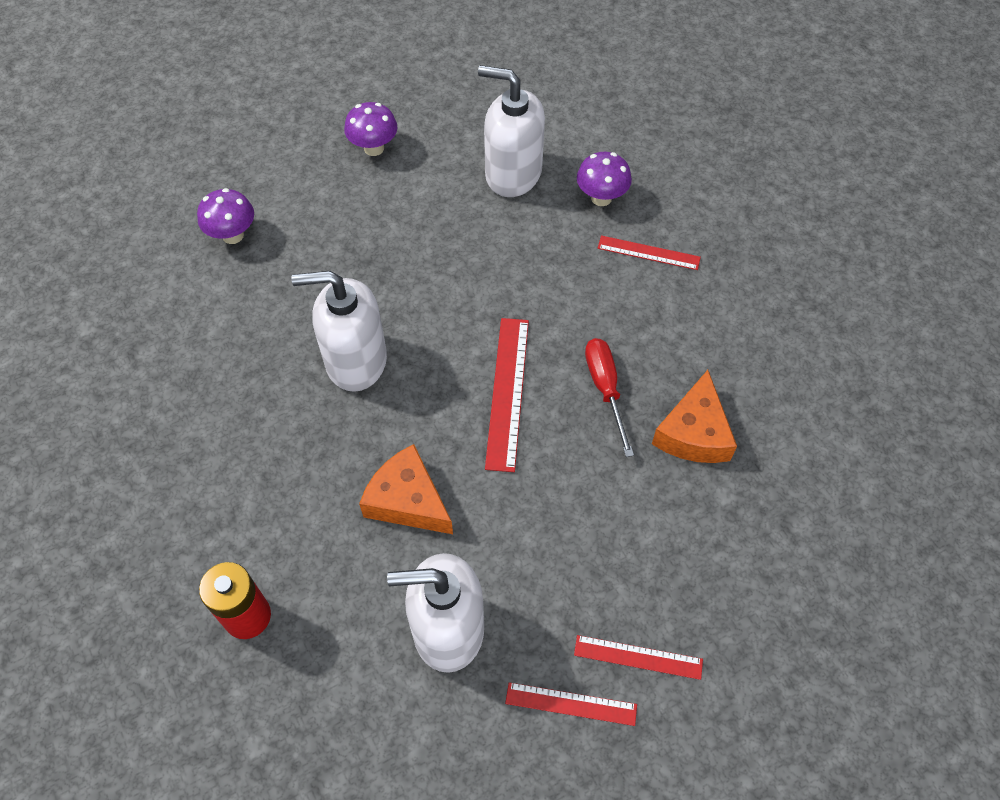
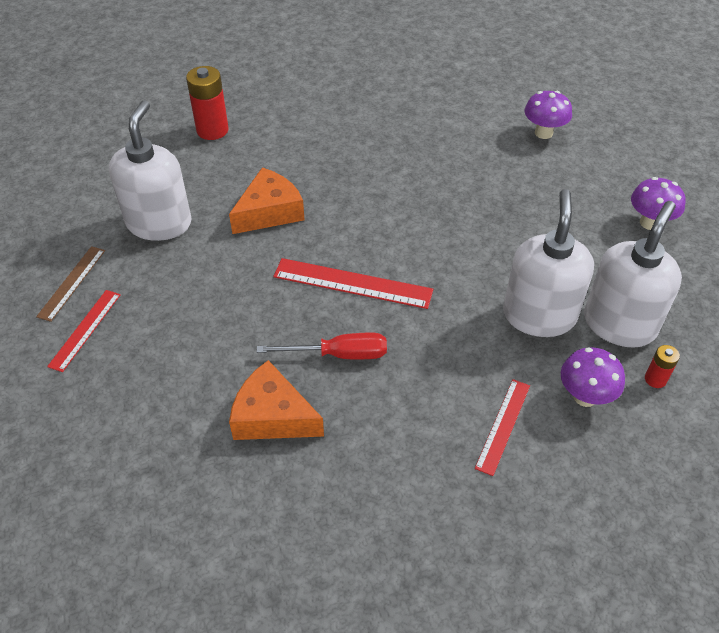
camera: 100 degrees right, 10 degrees down
white soap dispenser [291,271,387,392] -> white soap dispenser moved to [503,189,594,337]
red ruler [505,682,637,726] -> brown ruler [36,246,105,322]
none -> red battery [645,345,680,388]

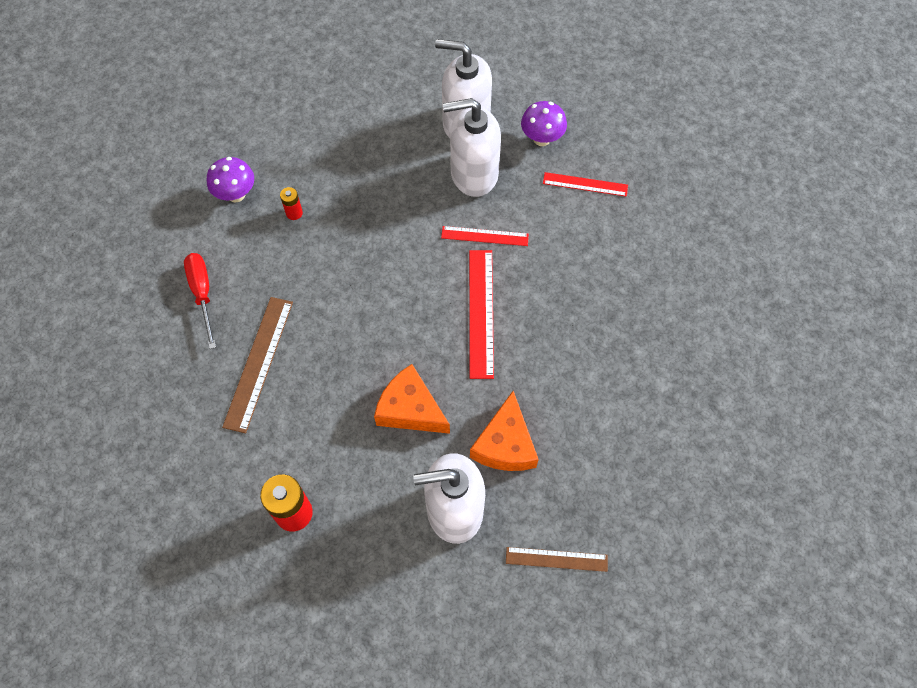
camera: 105 degrees left, 15 degrees up
red ruler [47,290,121,372] -> red ruler moved to [441,226,529,246]
orange cheese [229,360,324,440] -> orange cheese moved to [470,391,539,471]
red screwdriver [257,333,387,359] -> red screwdriver moved to [184,253,216,349]
purple mushroom [631,177,686,230] -> none
red battery [645,345,680,388] -> red battery moved to [280,187,303,220]
none -> brown ruler [222,297,293,433]

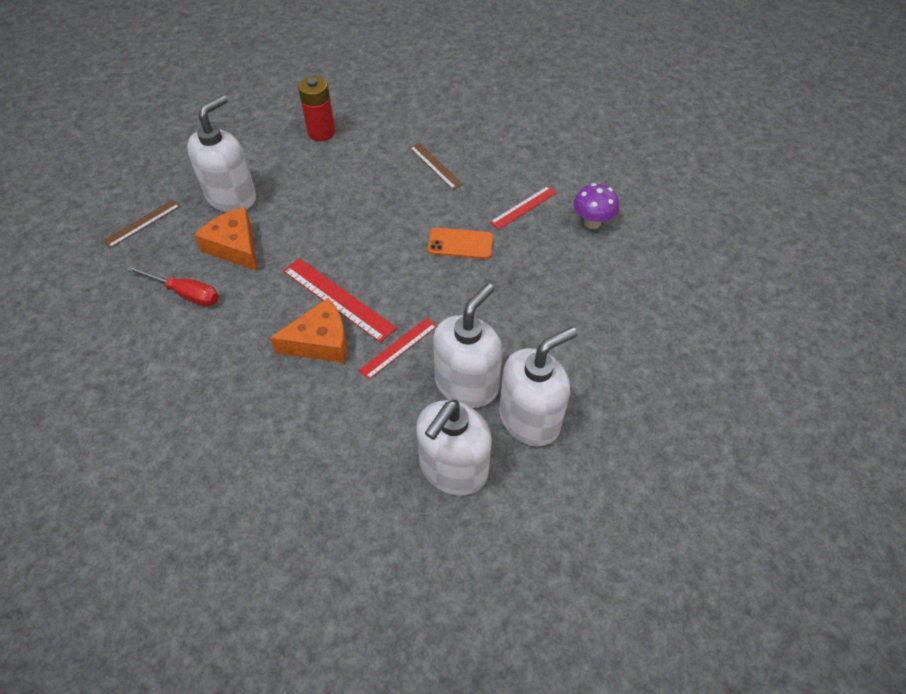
camera: 130 degrees right, 10 degrees down
red screwdriver [184,253,216,349] -> red screwdriver moved to [126,265,219,306]
brown ruler [222,297,293,433] -> brown ruler [409,143,463,190], size x0.63
red battery [280,187,303,220] -> none
orange cheese [374,364,450,434] -> orange cheese moved to [270,298,347,363]
purple mushroom [521,101,567,146] -> white soap dispenser [416,400,492,495]
red ruler [543,172,628,197] -> red ruler moved to [490,186,557,230]
none -> orange phone [428,227,493,259]

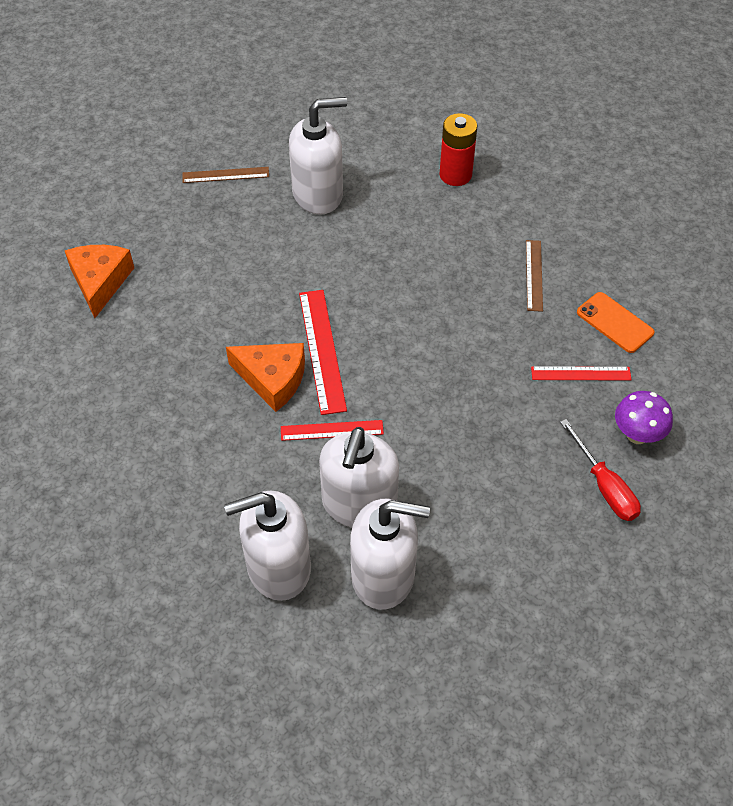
camera: 40 degrees right, 0 degrees up
red screwdriver [126,265,219,306] -> red screwdriver moved to [560,419,641,521]
orange cheese [194,207,257,271] -> orange cheese moved to [65,245,134,318]
orange phone [428,227,493,259] -> orange phone moved to [577,292,654,353]
white soap dispenser [433,283,503,408] -> white soap dispenser turned 120 degrees clockwise [319,427,399,528]

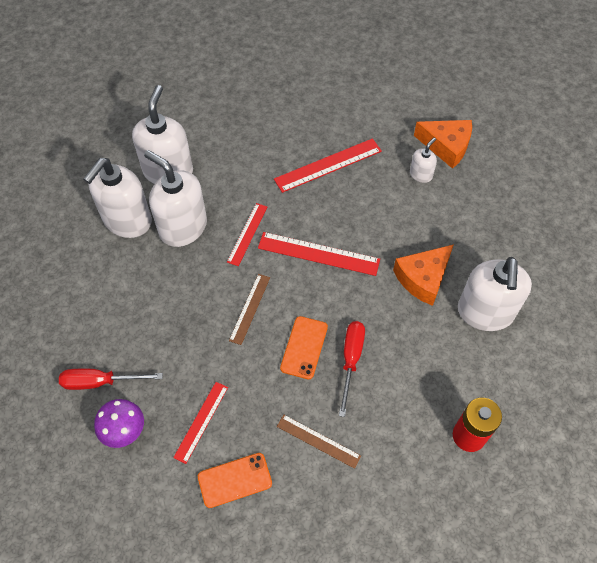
camera: 115 degrees right, 5 degrees up
brown ruler [182,167,269,183] -> brown ruler moved to [229,274,270,345]
orange cheese [226,343,305,412] -> orange cheese moved to [393,244,454,306]
none -> red ruler [274,138,382,193]
none -> orange phone [280,316,328,379]
none -> red screwdriver [339,321,365,417]
none -> white soap dispenser [410,138,437,183]

